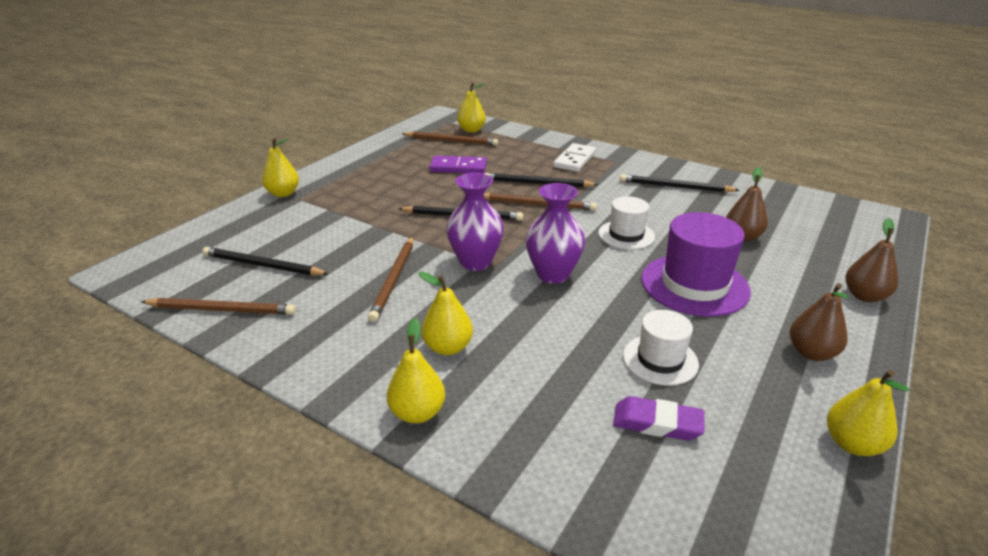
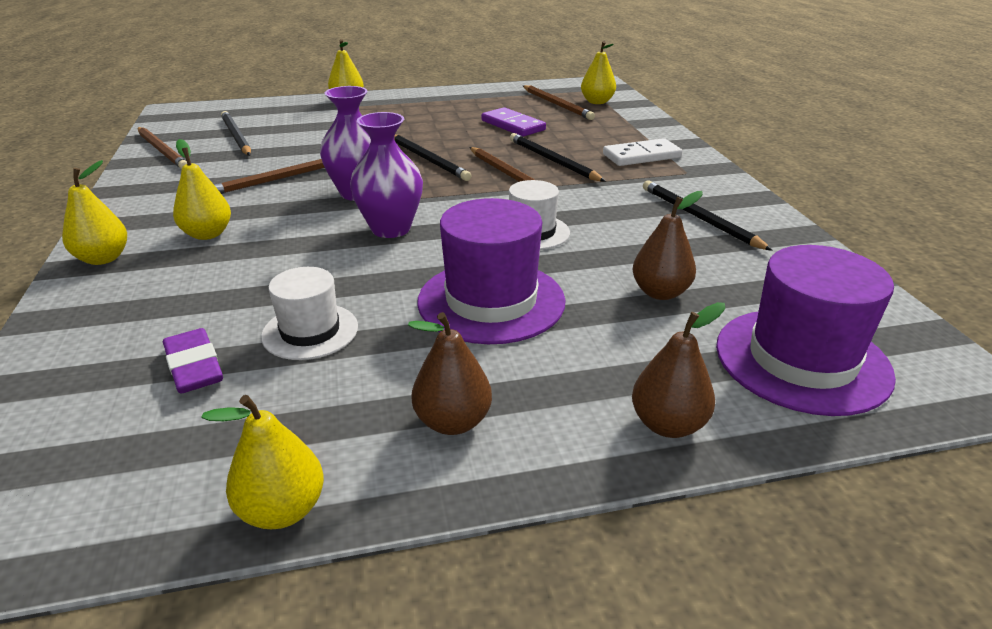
camera: 45 degrees right, 0 degrees up
none -> purple hat [716,245,896,416]

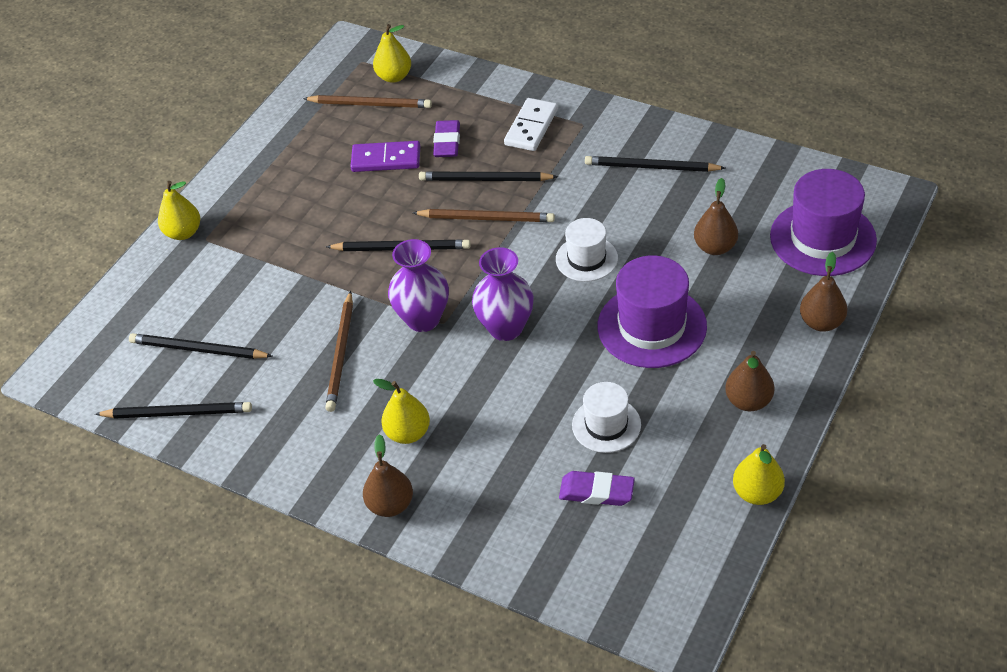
camera: 45 degrees left, 15 degrees up
yellow pear [62,160,127,265] -> brown pear [363,434,413,517]
brown pencil [138,127,187,169] -> black pencil [95,402,252,419]
none -> purple eraser [433,120,460,157]

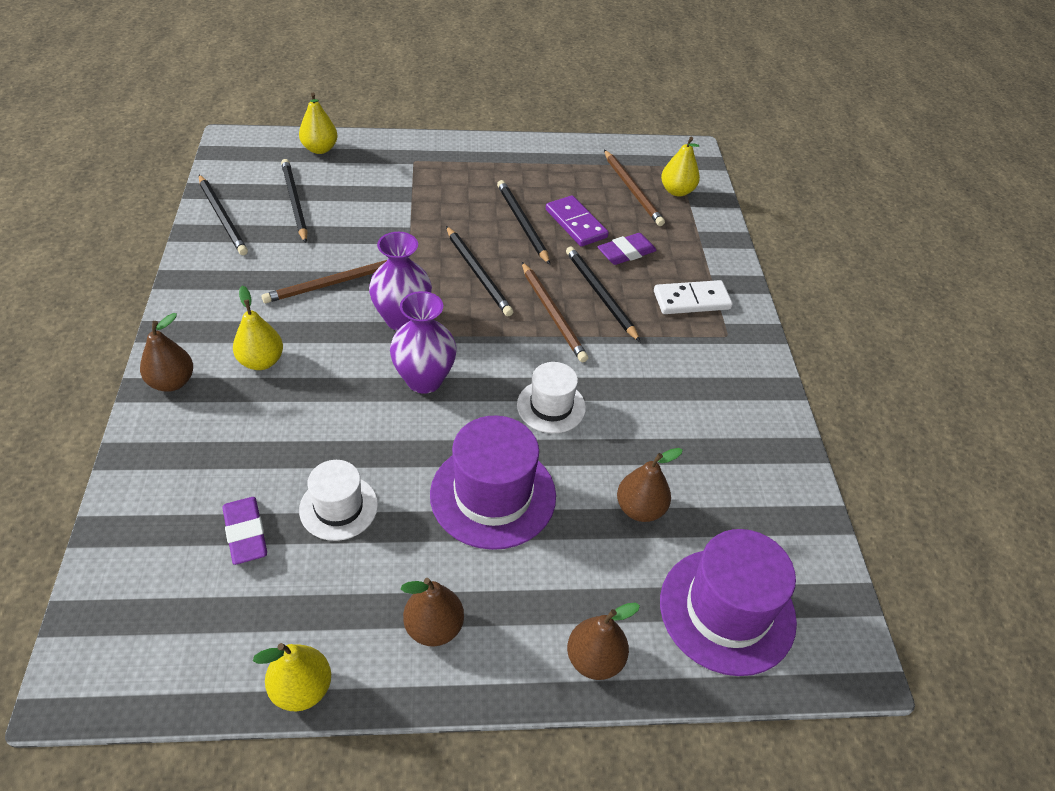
camera: 50 degrees right, 0 degrees up
yellow pear [158,181,200,240] -> yellow pear moved to [299,93,338,154]
black pencil [585,156,726,172] -> black pencil moved to [497,180,550,265]

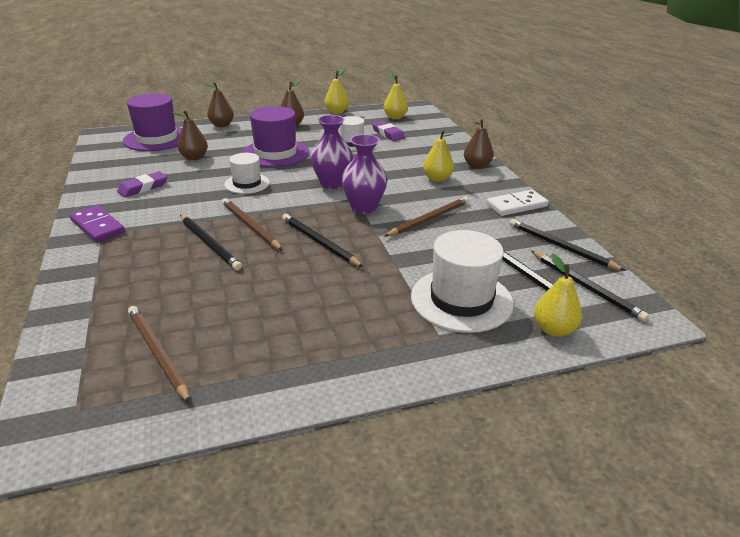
camera: 170 degrees right, 15 degrees down
black pencil [497,180,550,265] -> black pencil moved to [531,251,649,322]
purple domino [546,195,609,247] -> purple domino moved to [70,205,125,242]
purple eraser [598,233,657,265] -> purple eraser moved to [117,171,167,197]
white domino [654,280,733,314] -> white domino moved to [486,190,548,216]
yellow pear [661,137,700,197] -> yellow pear moved to [384,72,408,119]
none -> white hat [411,230,514,333]

